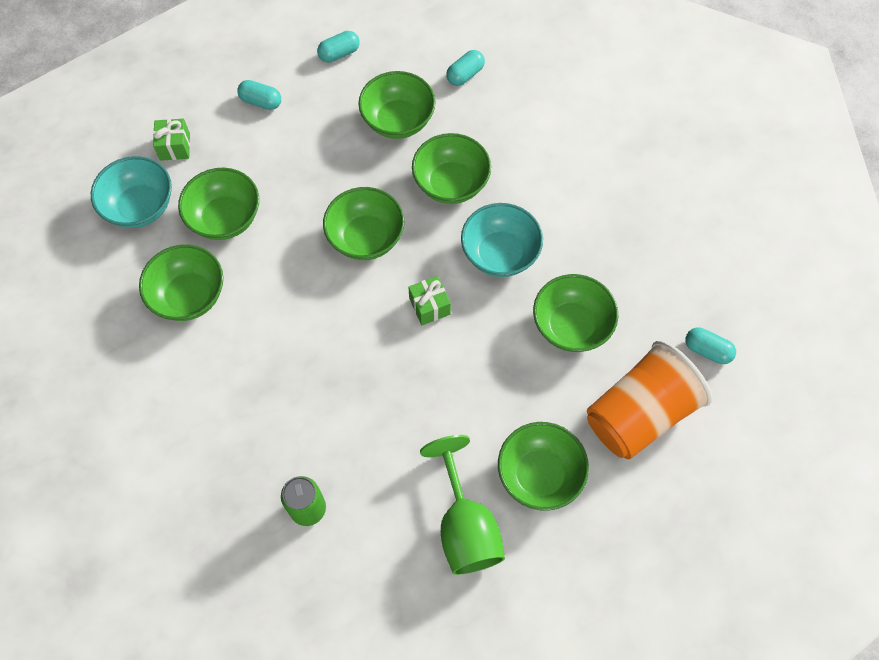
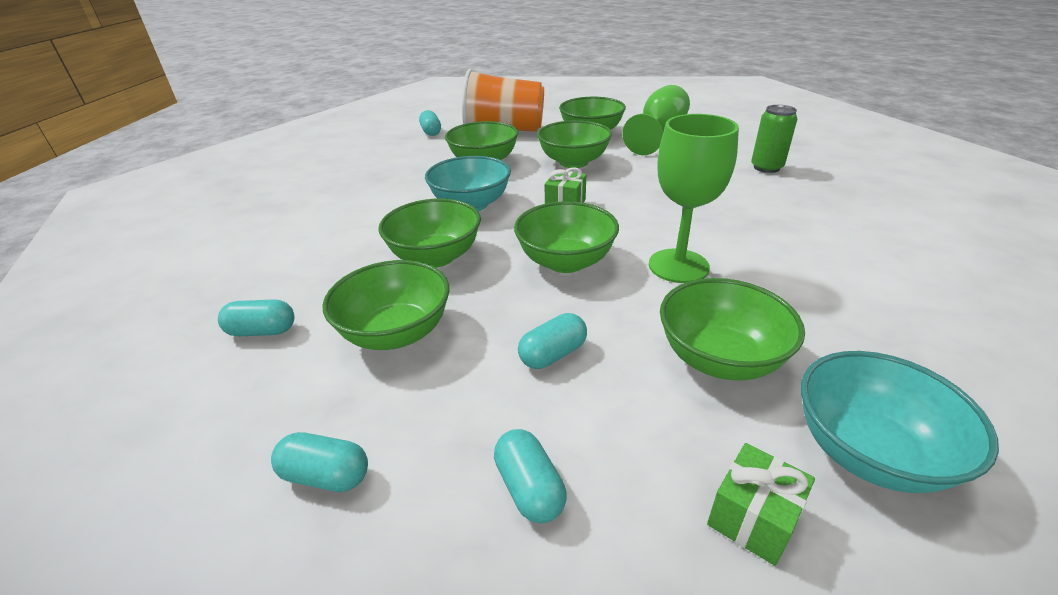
camera: 135 degrees left, 30 degrees down
green bowl [139,244,223,321] -> green bowl moved to [537,120,612,168]
none -> turquoise capsule [518,313,587,369]
none -> green goblet [649,114,739,283]

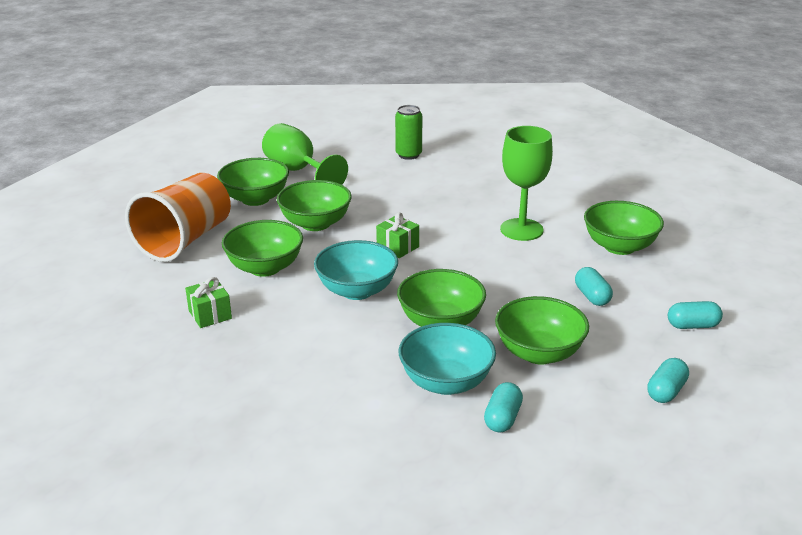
camera: 70 degrees left, 5 degrees down
turquoise capsule [419,110,441,136] -> none
green bowl [514,201,619,273] -> none
green gift [707,443,815,566] -> green gift moved to [185,277,232,328]
turquoise bowl [801,351,999,493] -> turquoise bowl moved to [399,323,496,395]

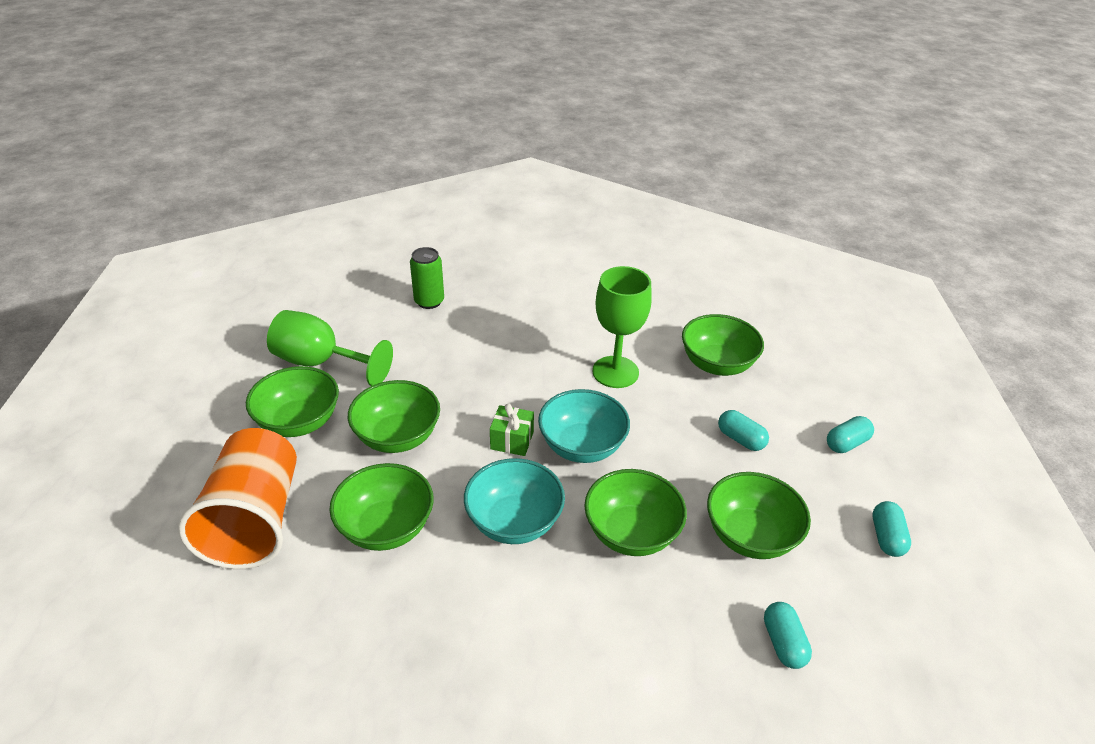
camera: 30 degrees left, 10 degrees up
green gift [185,277,232,328] -> none
turquoise bowl [399,323,496,395] -> turquoise bowl moved to [538,389,630,463]

